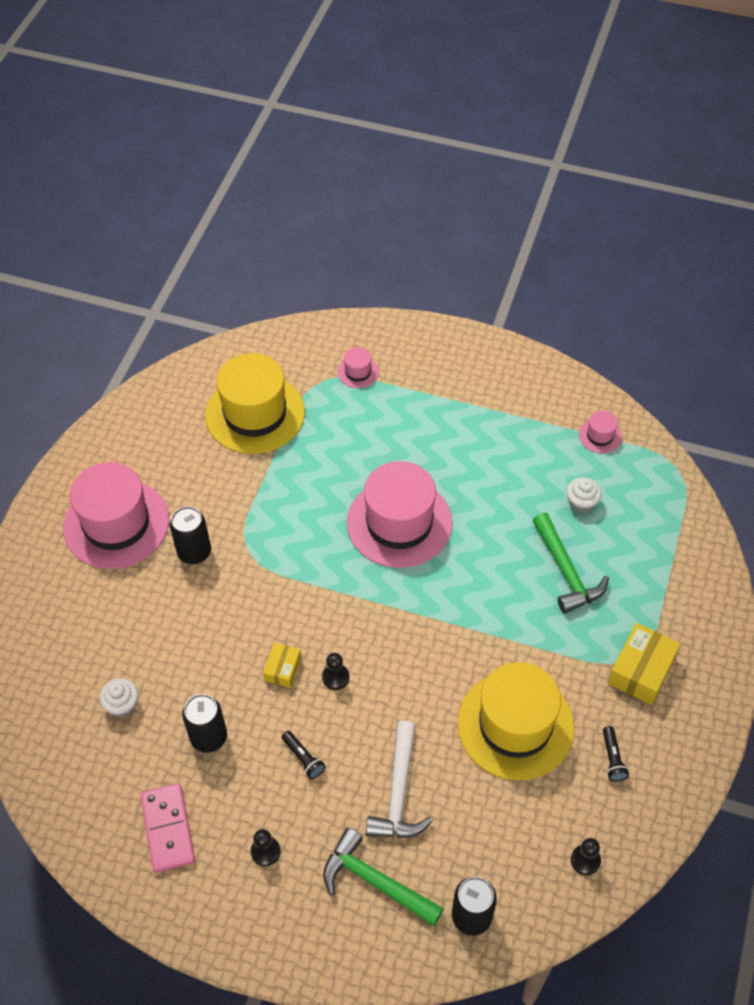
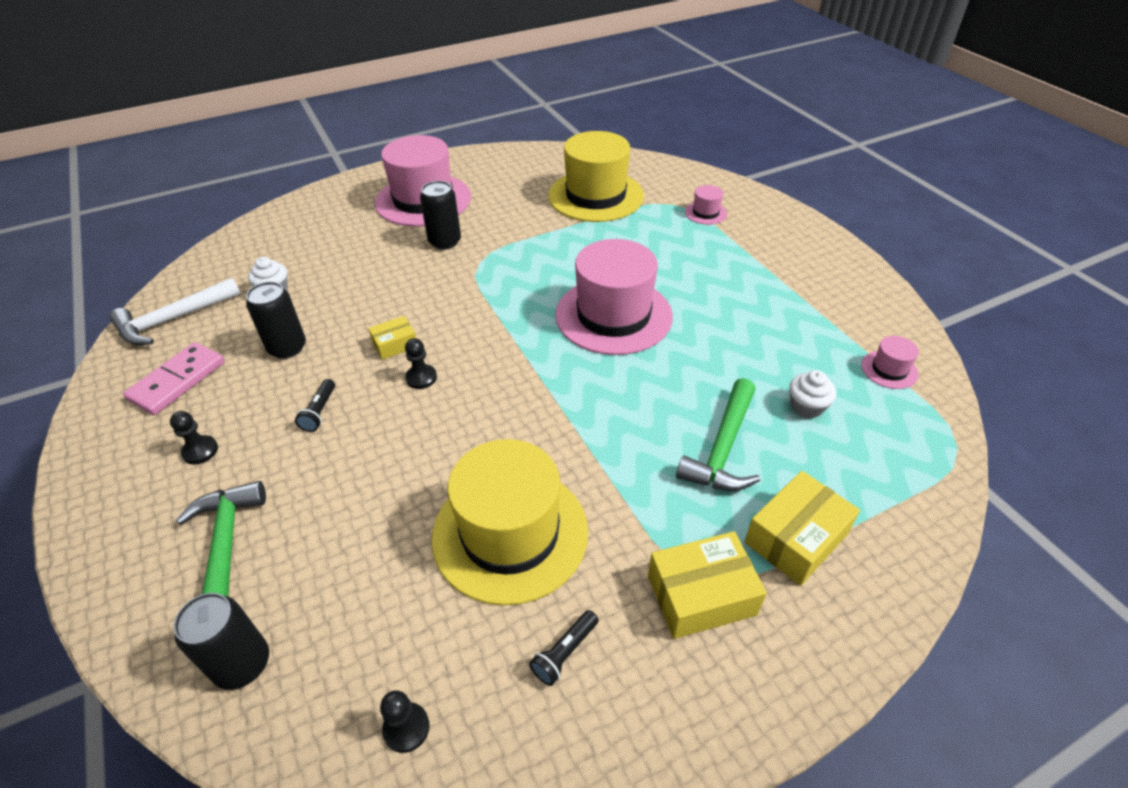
camera: 45 degrees right, 10 degrees down
white hammer [366,721,433,838] -> white hammer moved to [109,278,241,345]
none -> yellow box [745,471,860,586]

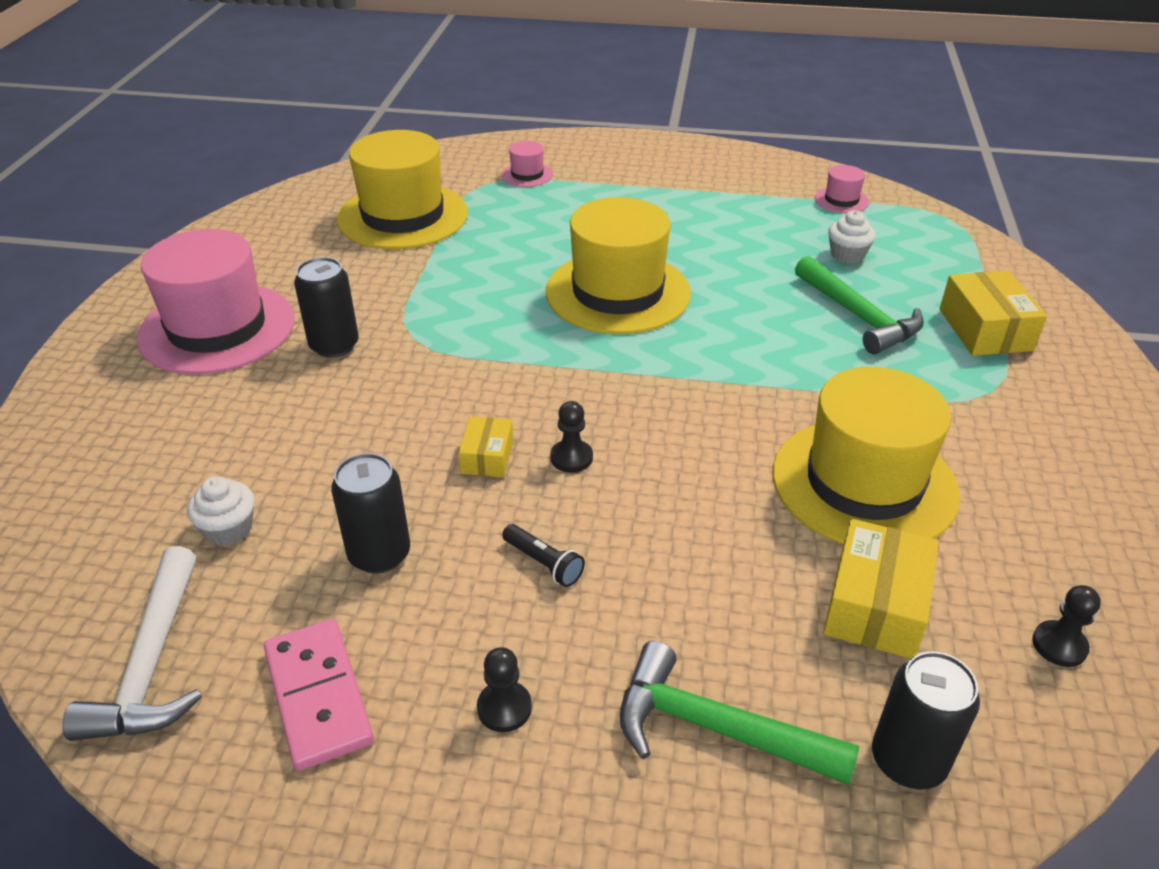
camera: 55 degrees left, 5 degrees down
black flashlight [529,610,599,686] -> none
pink hat [555,239,673,355] -> yellow hat [546,197,691,334]
yellow box [648,531,767,639] -> yellow box moved to [823,519,939,659]

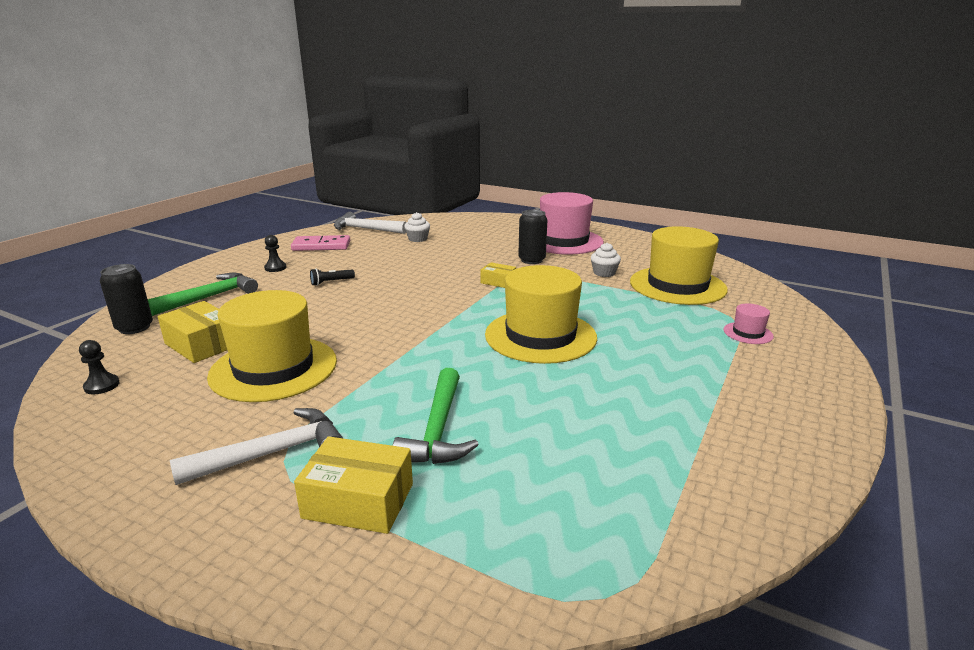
camera: 110 degrees right, 15 degrees down
black can [331,453,410,574] -> none
yellow box [458,416,513,477] -> yellow box moved to [481,262,516,288]
black pawn [550,401,593,473] -> none
green hammer [795,256,924,355] -> green hammer turned 75 degrees counterclockwise [393,368,479,464]
pink hat [815,165,869,213] -> none
white cupcake [828,211,876,264] -> white cupcake moved to [591,243,621,277]
none -> white hammer [170,408,344,485]

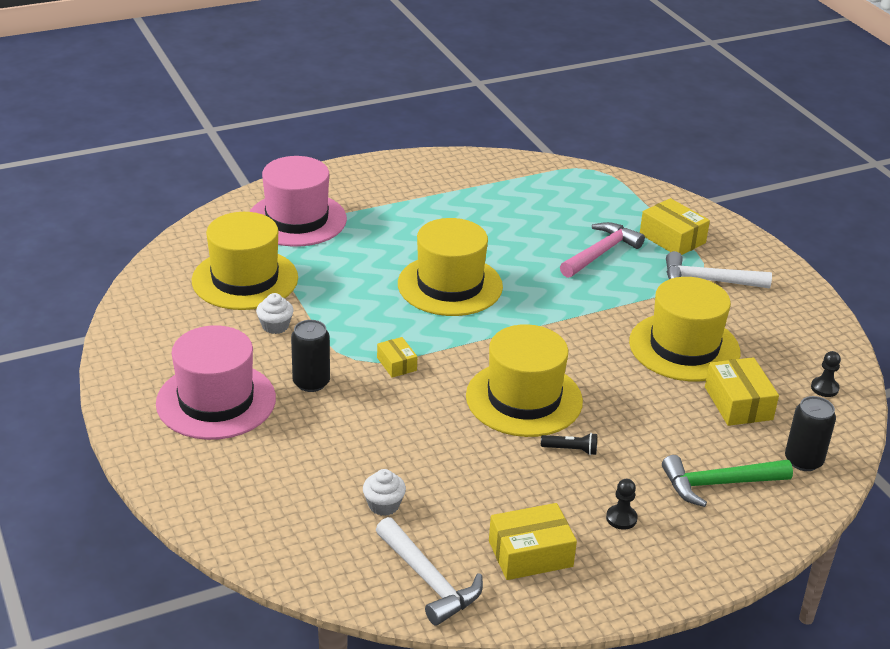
camera: 145 degrees left, 10 degrees up
pink domino [291,235,350,251] -> yellow box [489,503,577,580]
green hammer [393,368,479,464] -> pink hammer [560,222,645,278]
pink hat [723,304,774,344] -> pink hat [249,156,347,247], size x2.36
none -> yellow hat [466,324,583,437]

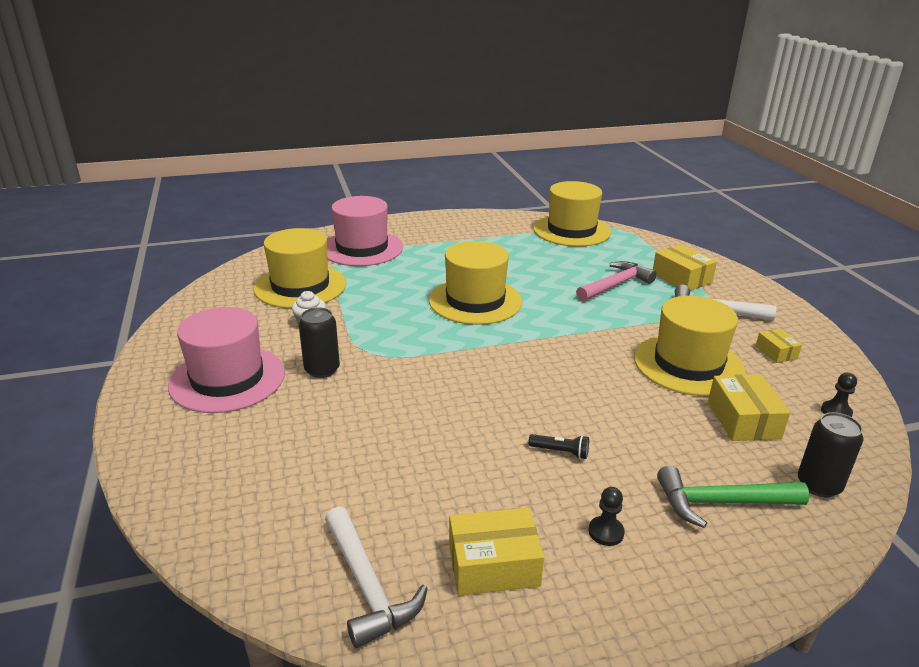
camera: 10 degrees right, 5 degrees down
white cupcake [363,469,406,516] -> none
yellow box [377,337,417,378] -> yellow box moved to [756,329,802,363]
yellow hat [466,324,583,437] -> yellow hat moved to [533,181,611,247]

